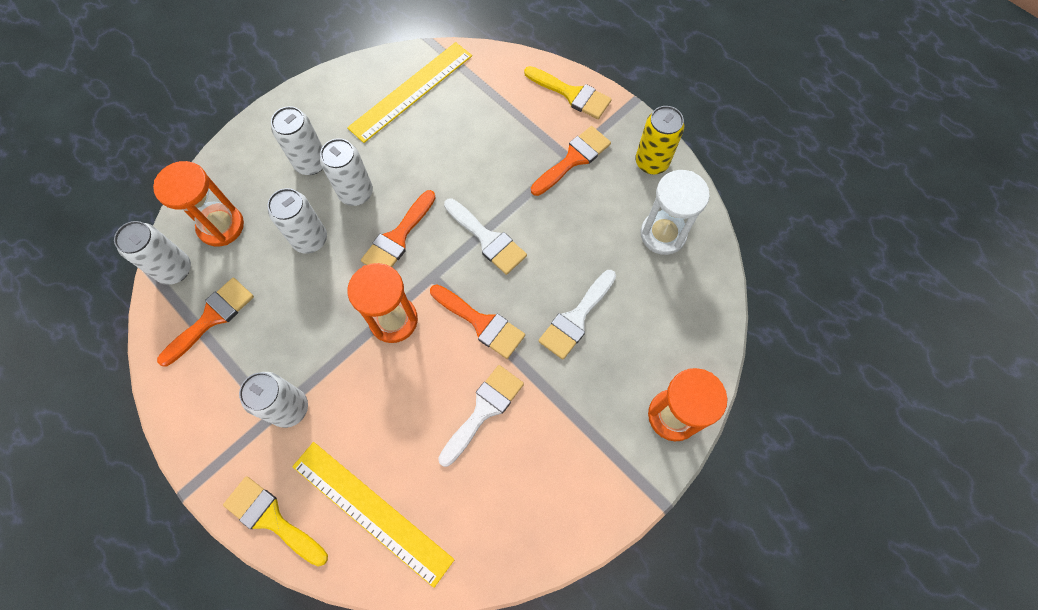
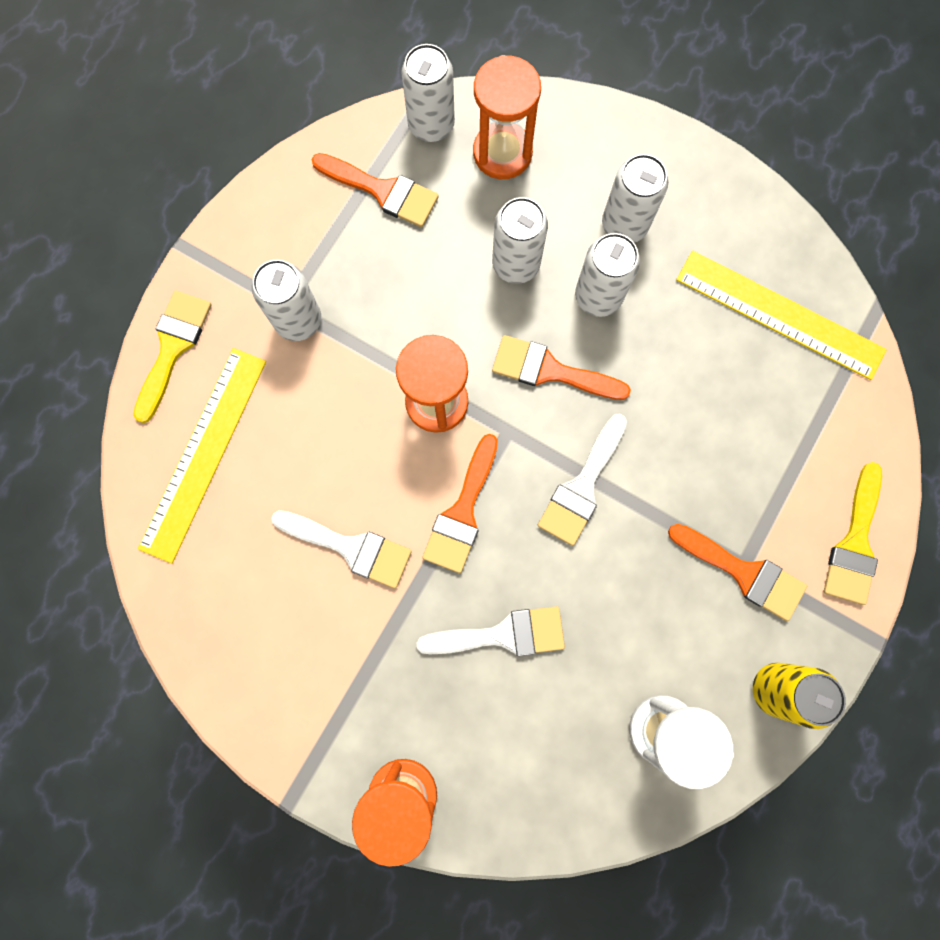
camera: 75 degrees right, 10 degrees up
white brush [538,270,616,360] -> white brush turned 150 degrees clockwise [417,606,565,656]

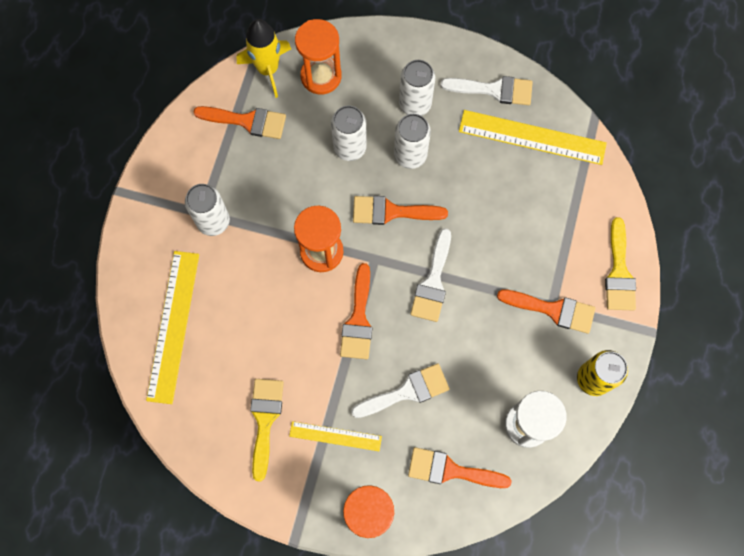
camera: 15 degrees left, 5 degrees down
yellow brush [133,290,212,423] -> yellow brush moved to [250,379,284,482]
white brush [271,510,412,589] -> white brush moved to [441,76,533,105]
white can [401,44,455,142] -> yellow rocket [237,19,291,98]
none -> yellow ruler [289,421,382,451]
none -> orange brush [408,447,512,488]

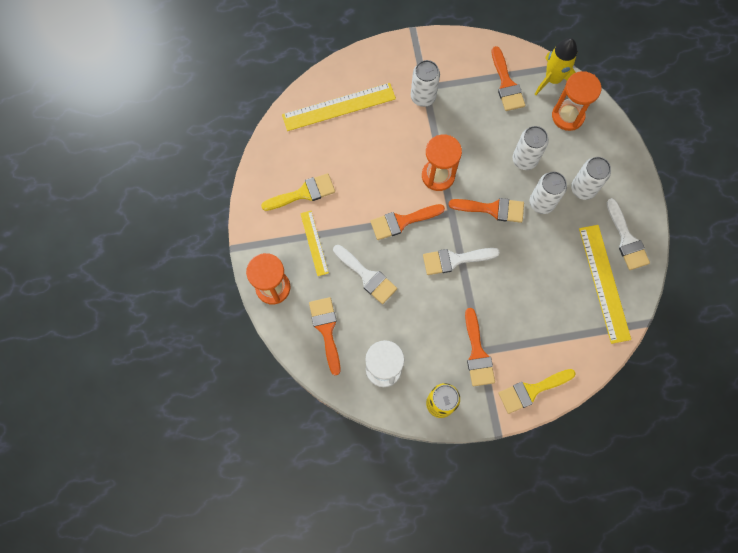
camera: 65 degrees right, 0 degrees up
orange brush [353,196,448,225] -> orange brush turned 120 degrees clockwise [448,198,524,223]

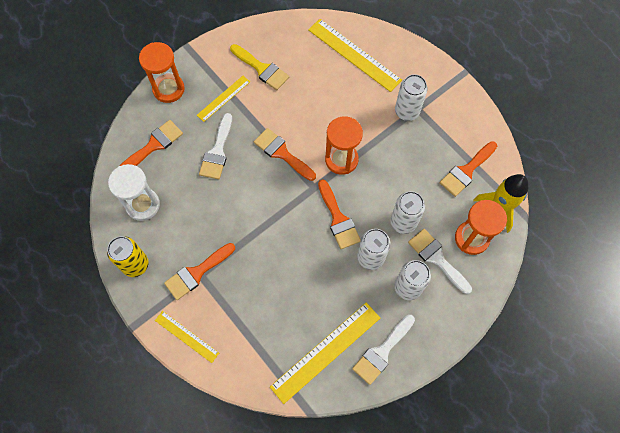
camera: 60 degrees right, 5 degrees down
white brush [423,248,500,275] -> white brush moved to [408,229,472,294]
yellow brush [498,369,576,414] -> yellow ruler [155,311,219,363]

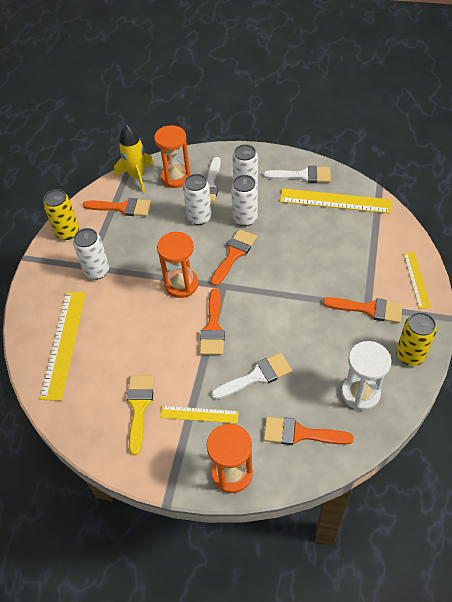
camera: 125 degrees left, 15 degrees down
none -> yellow can [43,189,79,240]

